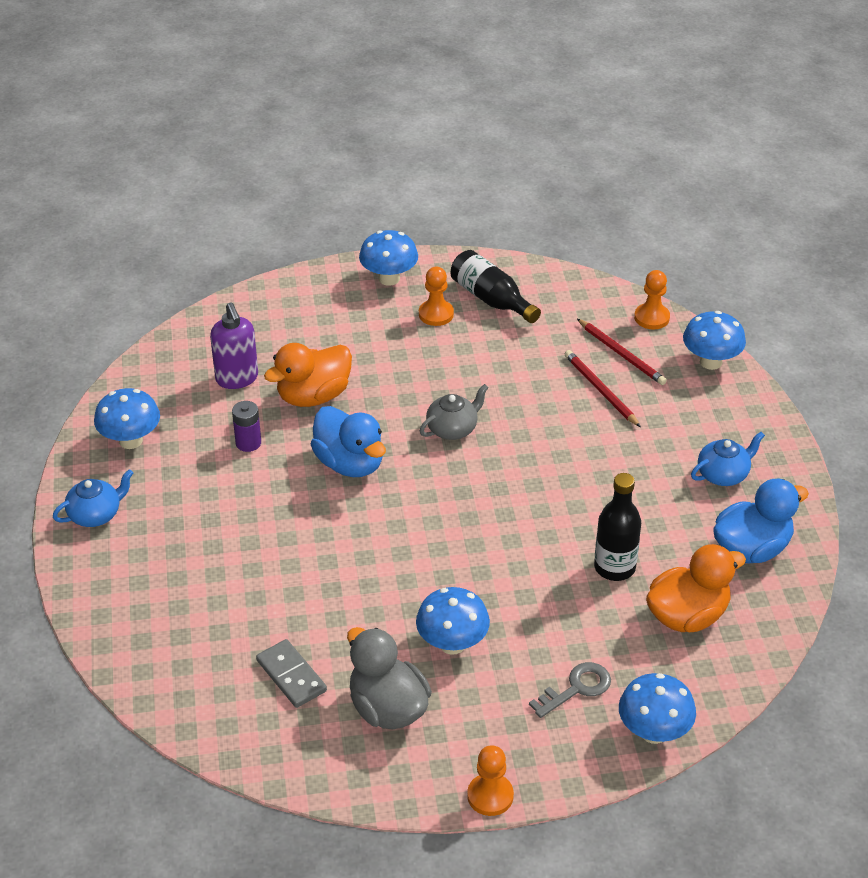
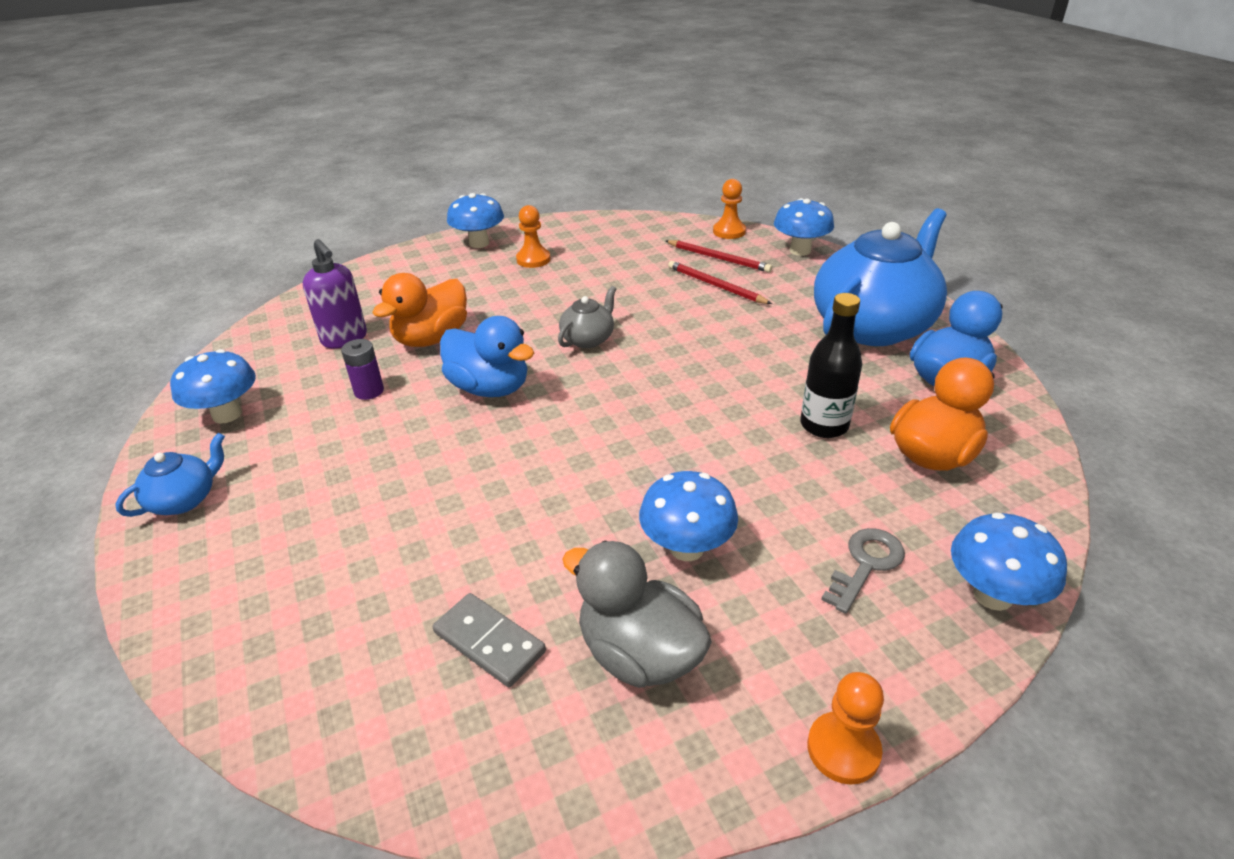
camera: 15 degrees left, 5 degrees down
black bottle [451,250,541,323] -> none
blue teapot [691,432,765,486] -> blue teapot [814,208,947,346], size x2.27

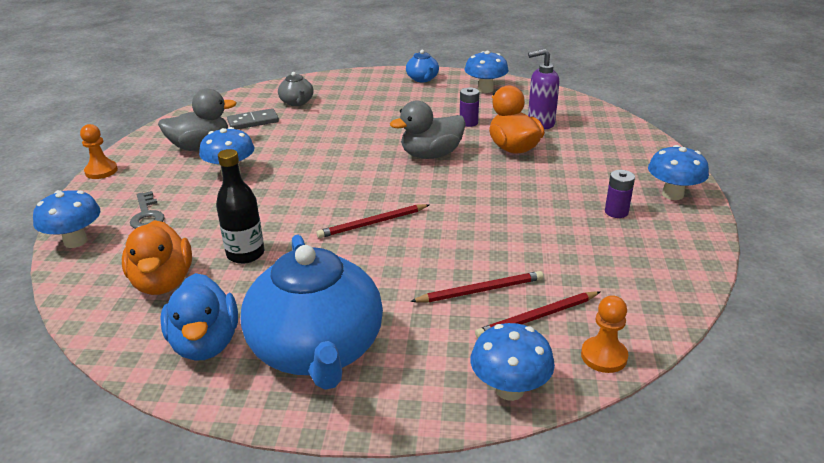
camera: 120 degrees right, 5 degrees down
blue duck [440,316,534,397] -> grey duck [390,100,466,159]
orange pawn [516,205,551,268] -> purple battery [605,170,635,218]
grey teapot [558,286,616,348] -> grey teapot moved to [278,72,314,106]
none -> red pencil [317,204,429,238]

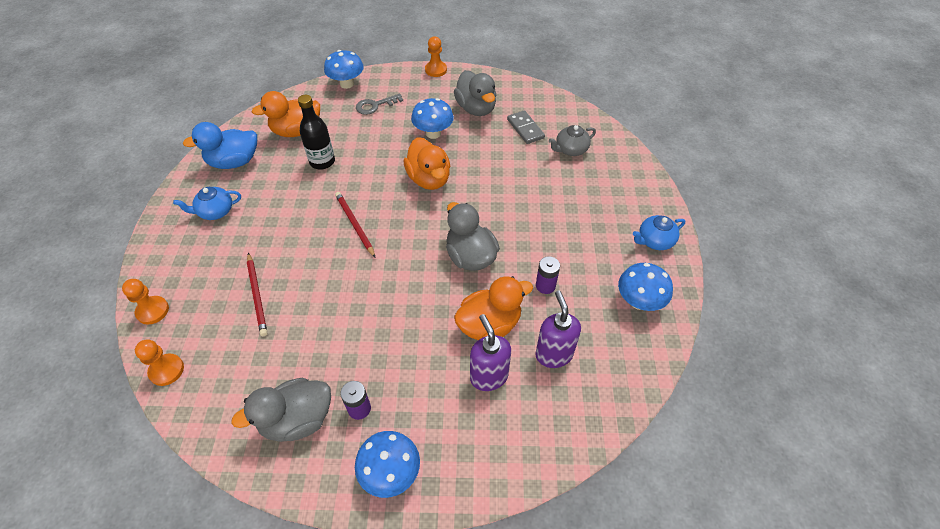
camera: 85 degrees right, 20 degrees up
blue teapot [241,235,383,390] -> blue teapot [173,187,241,220], size x0.44
blue mushroom [471,323,555,401] -> orange pawn [122,279,169,325]
red pencil [475,291,600,338] -> none
none -> grey duck [231,378,331,442]
none -> orange duck [403,137,450,190]
none -> purple soap dispenser [470,314,511,391]

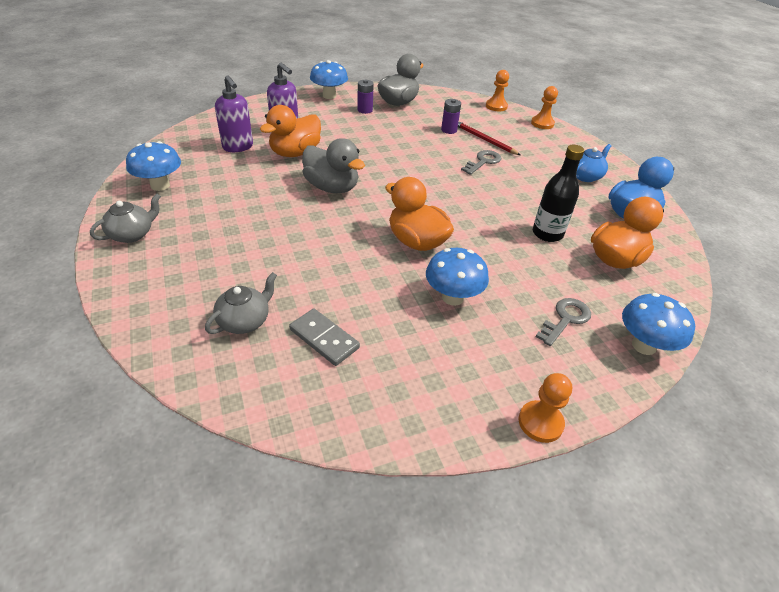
camera: 155 degrees right, 10 degrees down
red pencil [335,192,375,258] -> none
grey duck [454,70,496,116] -> none
purple battery [536,256,560,294] -> purple battery moved to [441,99,461,134]
blue teapot [633,215,685,250] -> grey teapot [90,194,161,243]
none -> grey key [461,150,501,175]

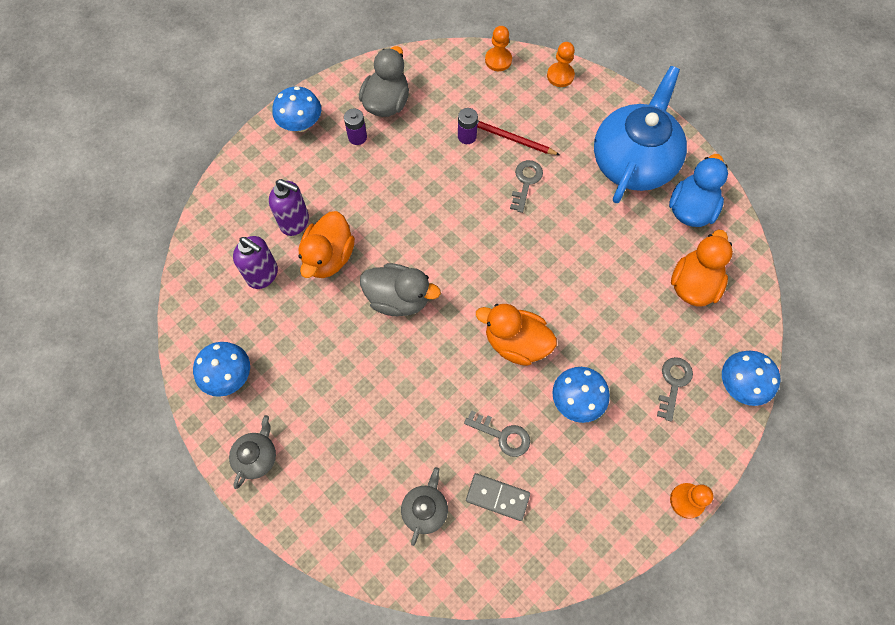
camera: 20 degrees left, 25 degrees up
black bottle [533,145,585,242] -> none
blue teapot [576,144,611,182] -> blue teapot [594,66,687,203], size x2.27
none -> grey key [464,410,530,457]

